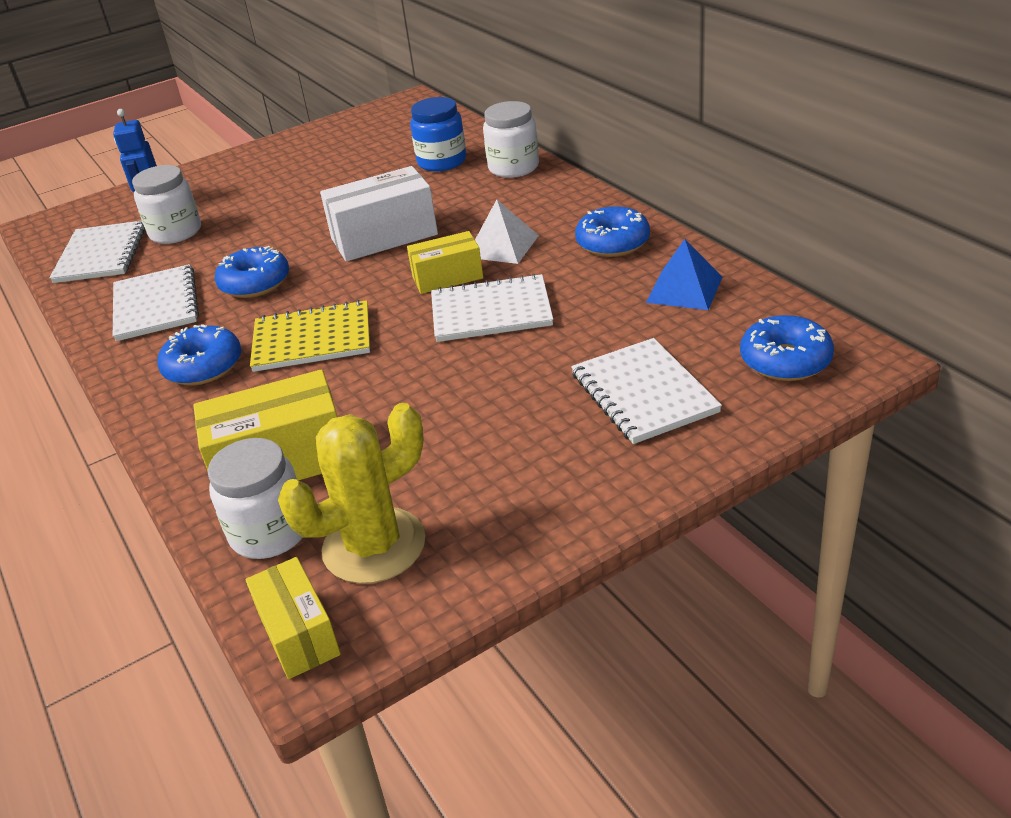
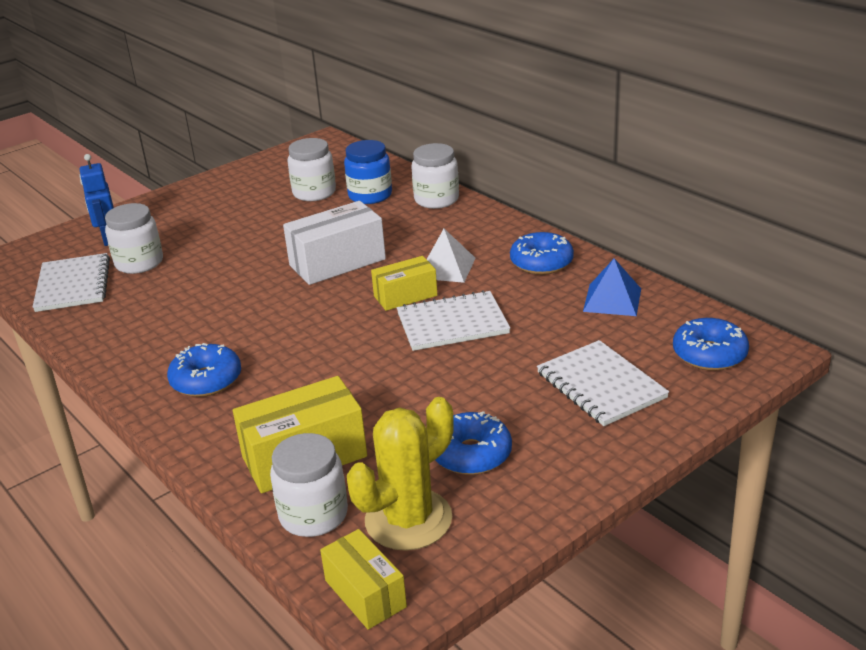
camera: 10 degrees left, 5 degrees down
white notebook [113,264,199,341] -> none
blue donut [215,246,289,298] -> blue donut moved to [435,411,512,475]
yellow notebook [250,300,370,372] -> none
none -> white jar [287,138,336,201]

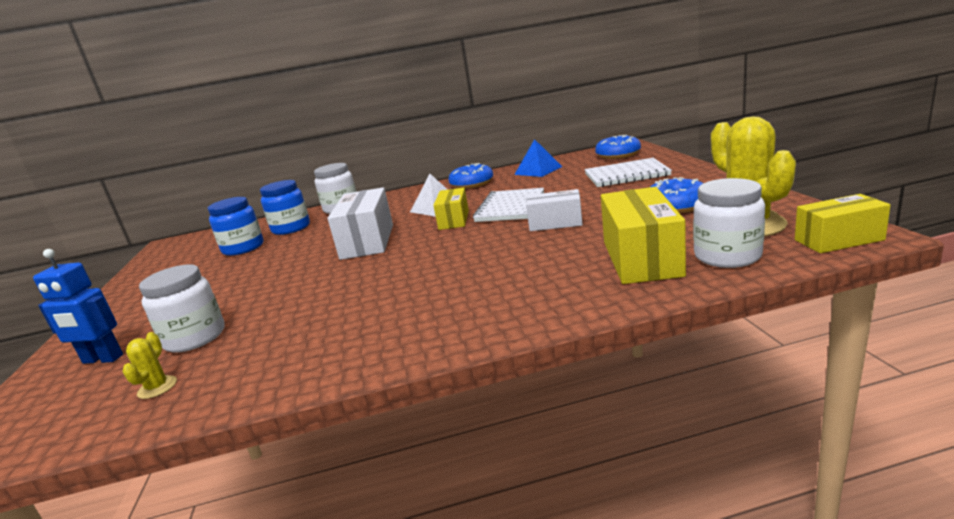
camera: 60 degrees left, 10 degrees down
white notebook [32,253,110,312] -> yellow cactus [122,332,177,399]
blue donut [167,343,241,397] -> none
white jar [287,138,336,201] -> blue jar [208,197,264,256]
none -> white box [526,189,583,231]

